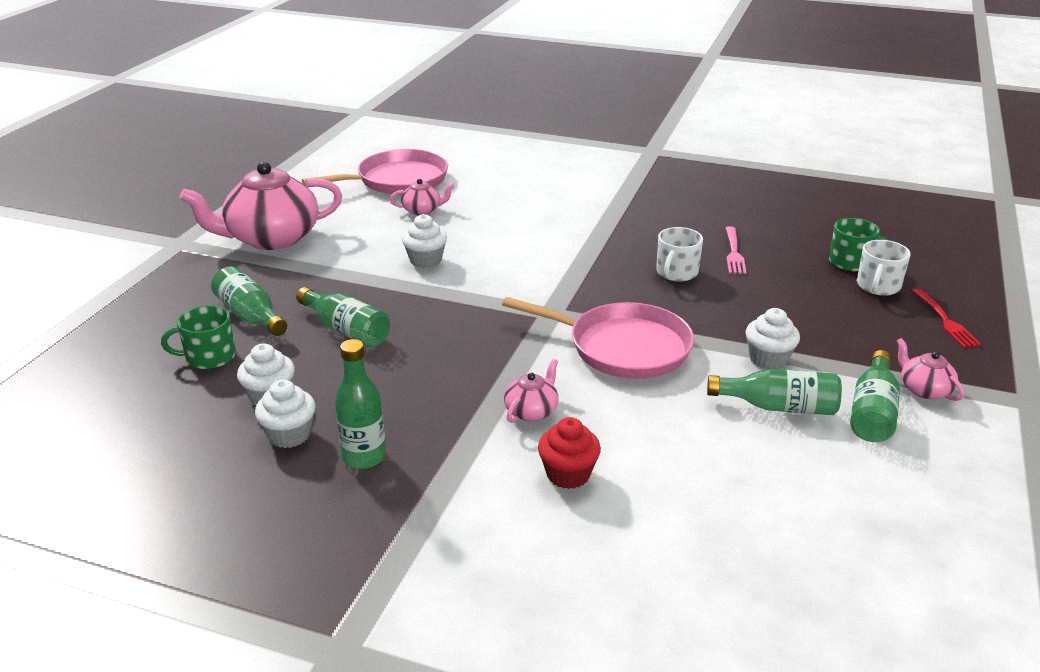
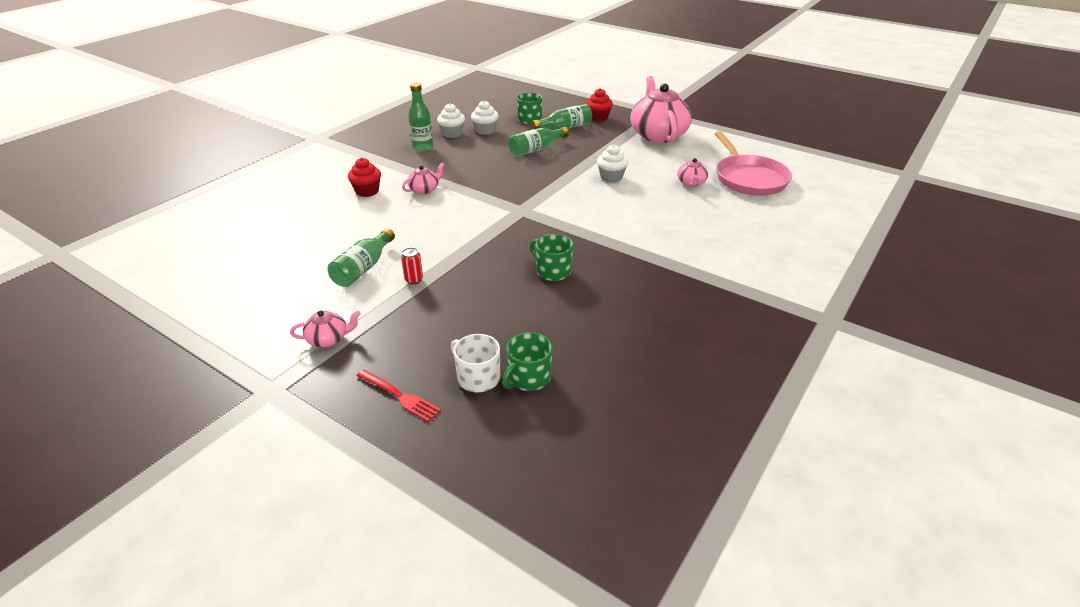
camera: 105 degrees right, 5 degrees up
pink pan [502,297,694,379] -> none
pink teapot [504,359,558,423] -> pink teapot turned 90 degrees counterclockwise [402,162,445,194]
white mug [656,227,703,282] -> green mug [530,234,573,281]
pink fork [726,226,747,274] -> none
white cupcake [746,308,800,369] -> red can [401,247,423,284]
green bottle [850,350,900,442] -> none
red fork [911,288,981,348] -> red fork turned 150 degrees counterclockwise [357,370,441,422]
none -> red cupcake [586,88,613,122]

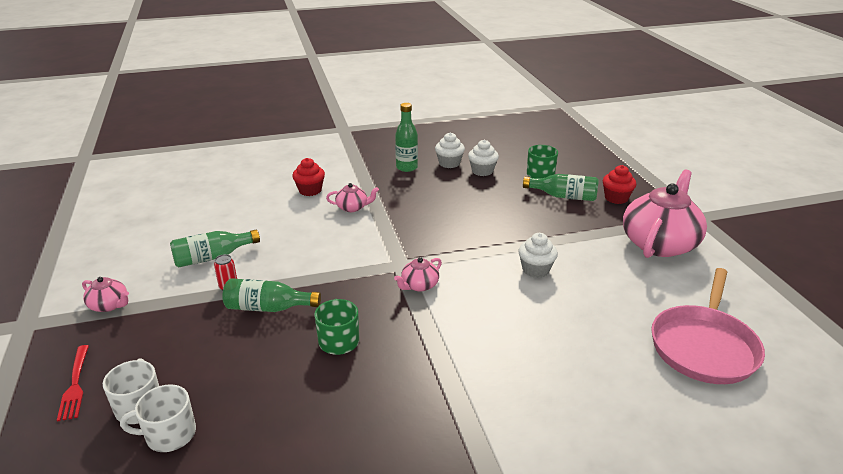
camera: 40 degrees right, 5 degrees down
green mug [502,332,552,391] -> white mug [120,384,196,452]
green bottle [508,127,569,157] -> green bottle moved to [222,278,321,312]
pink teapot [677,158,708,187] -> pink teapot moved to [394,257,442,292]

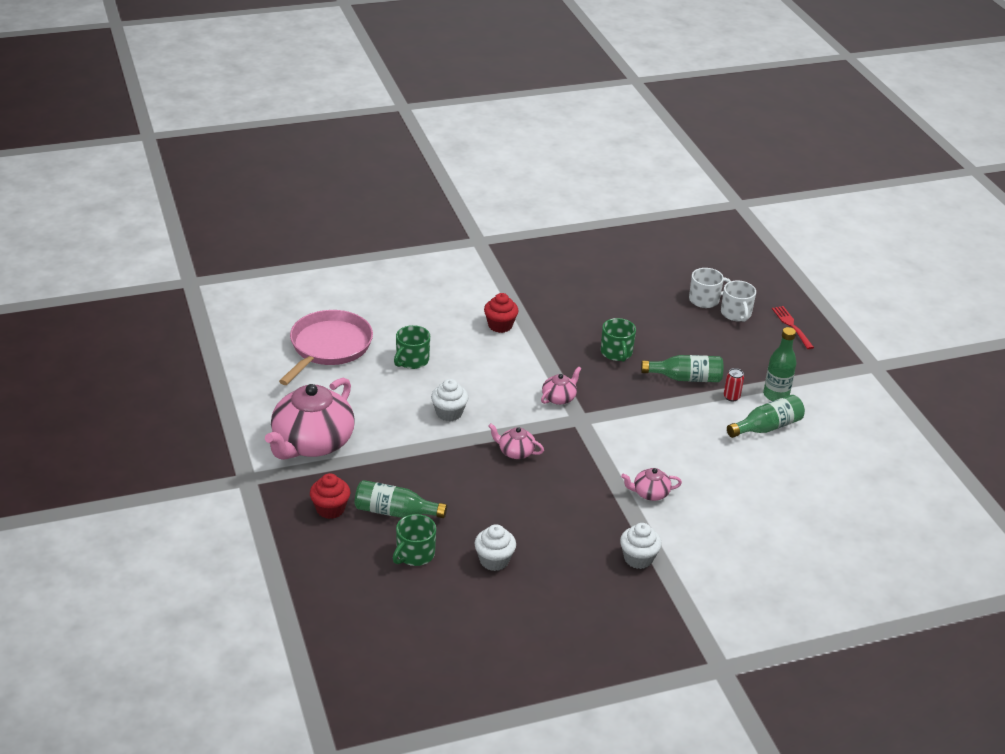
camera: 175 degrees right, 5 degrees up
pink teapot [82,277,129,312] -> pink teapot moved to [488,424,544,459]
red cupcake [292,158,325,196] -> red cupcake moved to [484,293,518,333]
green bottle [395,103,418,172] -> green bottle moved to [763,327,797,401]
white cupcake [435,132,465,168] -> white cupcake moved to [620,523,662,569]
none -> green mug [394,325,430,369]

